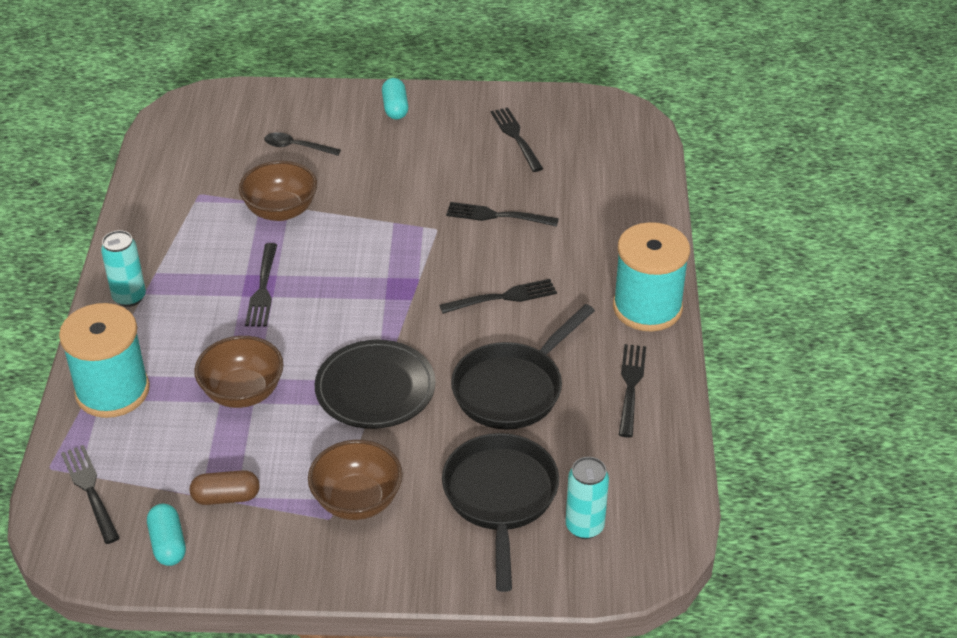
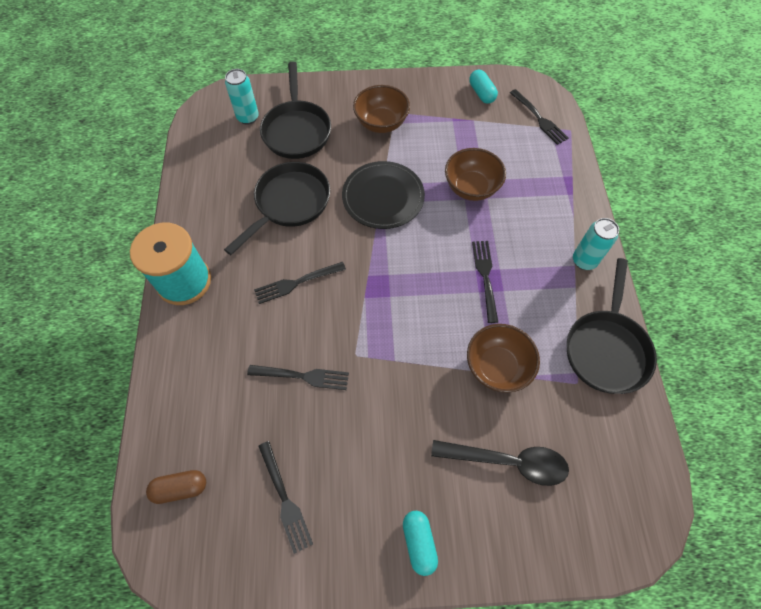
camera: 175 degrees right, 20 degrees up
turquoise spool [59,303,150,418] -> none
brown capsule [190,470,260,505] -> brown capsule moved to [146,470,206,504]
black spoon [264,132,341,156] -> black spoon [431,440,569,486], size x1.68
black fork [619,344,646,437] -> none
none -> black pan [567,258,657,394]

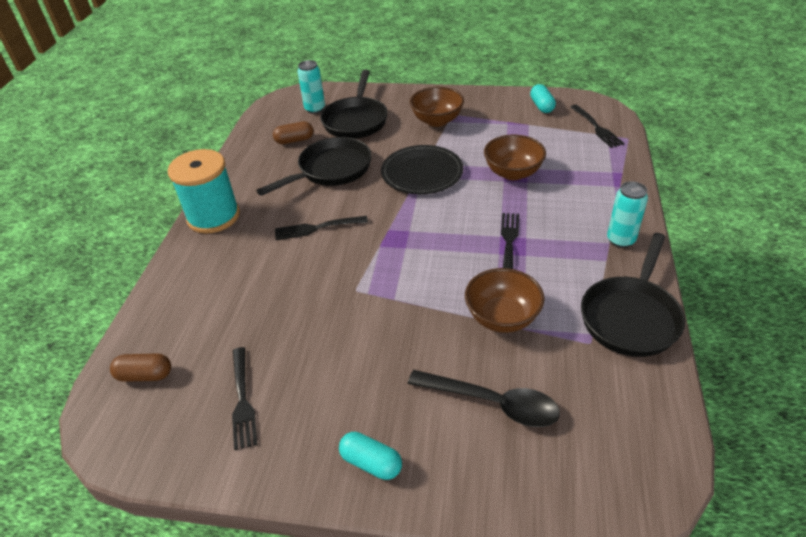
camera: 15 degrees right, 20 degrees down
black fork [247,365,349,390] -> none
turquoise capsule [403,511,438,576] -> turquoise capsule turned 60 degrees counterclockwise [339,432,402,480]
none -> brown capsule [273,121,314,144]

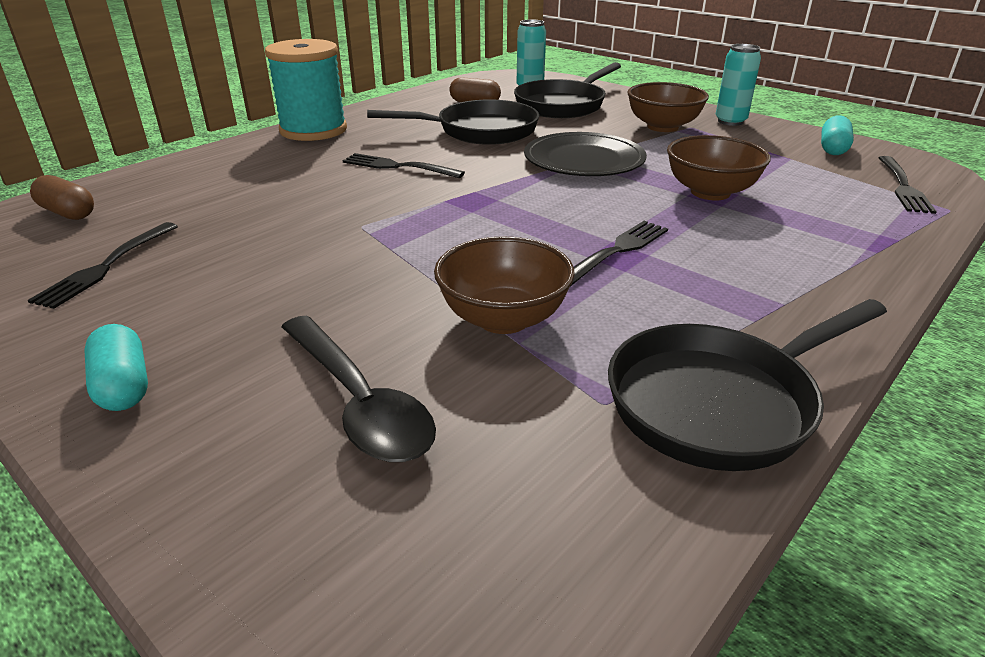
camera: 30 degrees right, 10 degrees down
turquoise can [607,181,648,248] -> turquoise can moved to [716,44,761,126]

